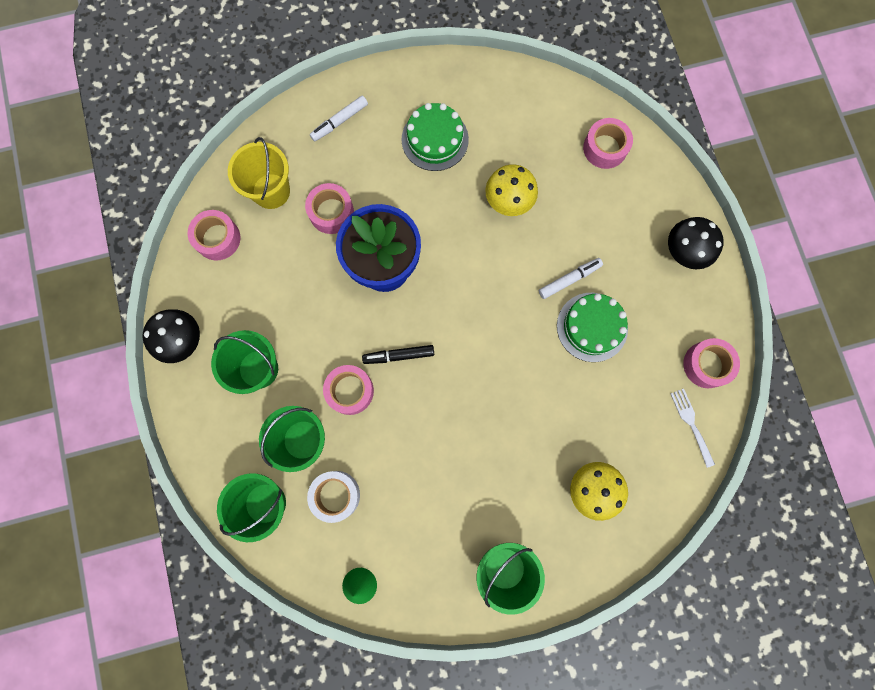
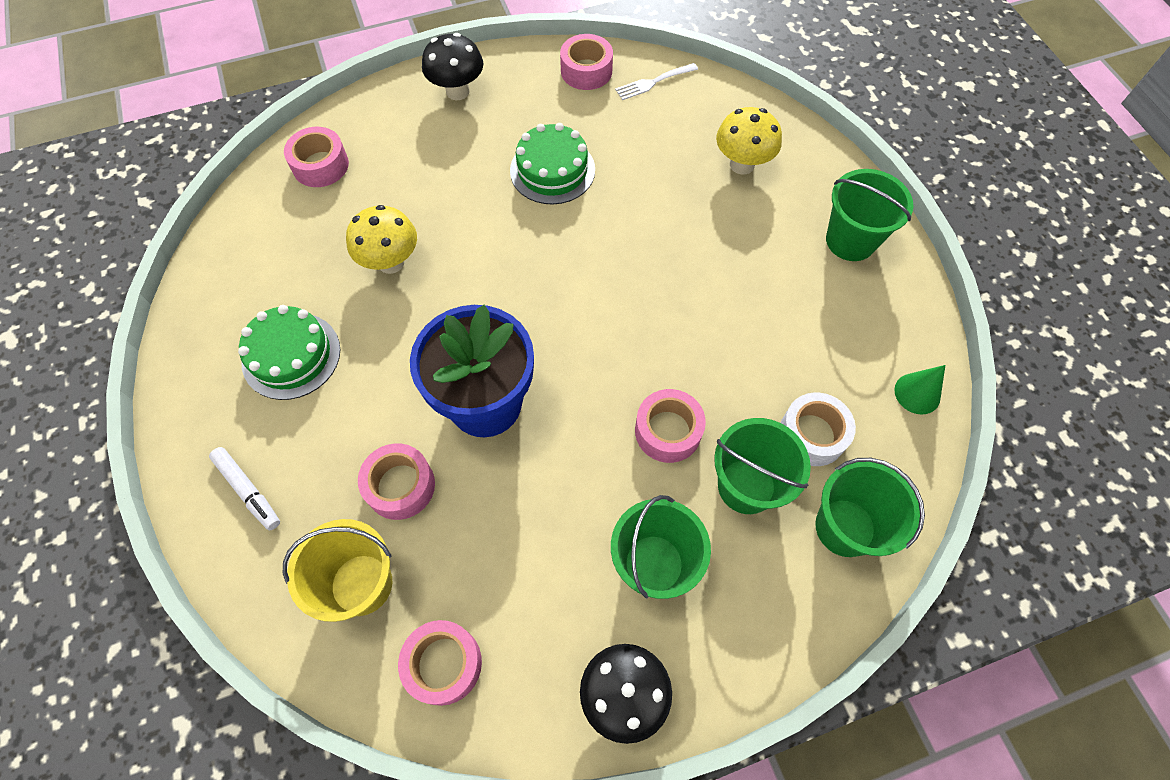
camera: 95 degrees left, 15 degrees down
black marker [362,345,434,364] -> none
white marker [539,258,603,299] -> none

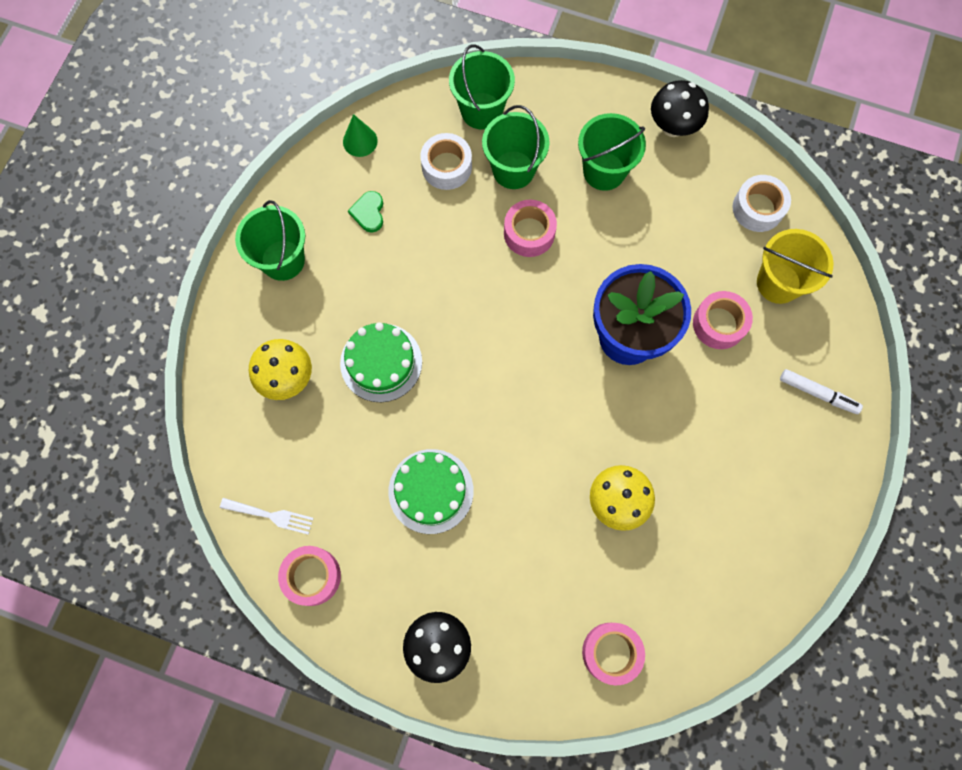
camera: 140 degrees left, 10 degrees up
white marker [209,447,280,530] -> white marker turned 120 degrees clockwise [780,369,863,414]
green cake [238,305,340,400] -> green cake moved to [340,322,422,402]
pink tape [398,620,482,706] -> white tape [732,175,791,232]
none -> green heart [348,191,383,233]

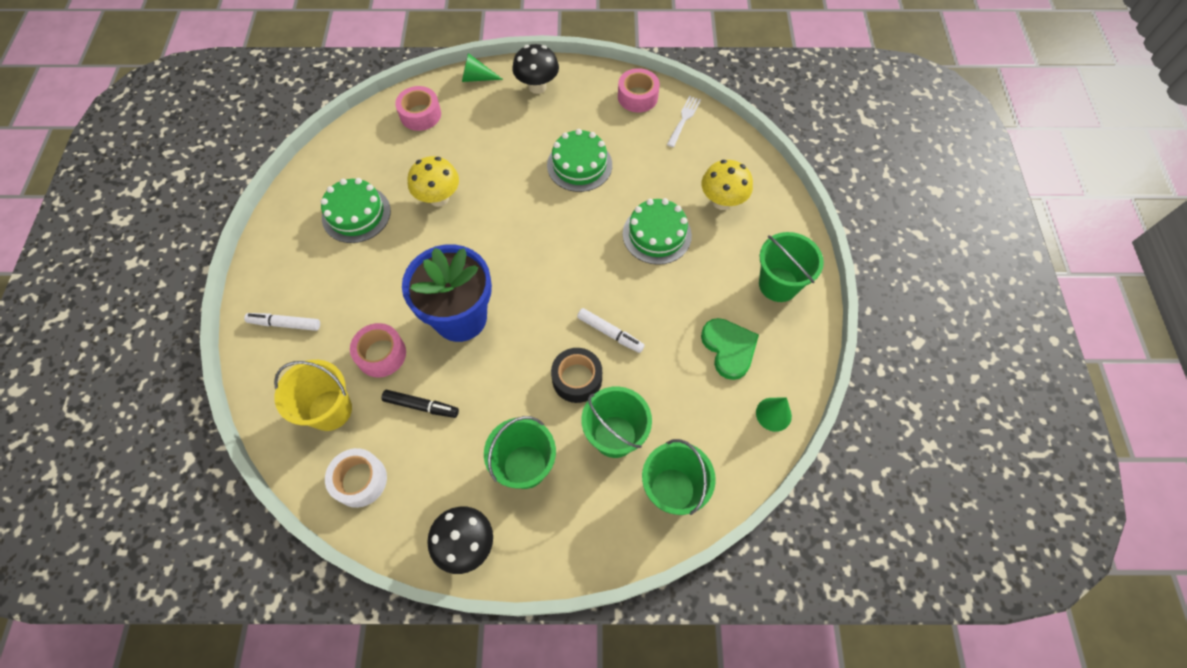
camera: 160 degrees right, 10 degrees down
white fork [220,498,314,535] -> white fork turned 120 degrees clockwise [667,96,701,147]
green heart [348,191,383,233] -> green heart [701,318,759,380], size x1.59
white tape [420,133,472,190] -> none
pink tape [504,200,557,257] -> black tape [551,348,602,403]
none -> green cake [321,178,391,243]
none -> black marker [381,390,459,418]
none -> green cone [462,53,503,82]
none -> white marker [577,308,645,353]

